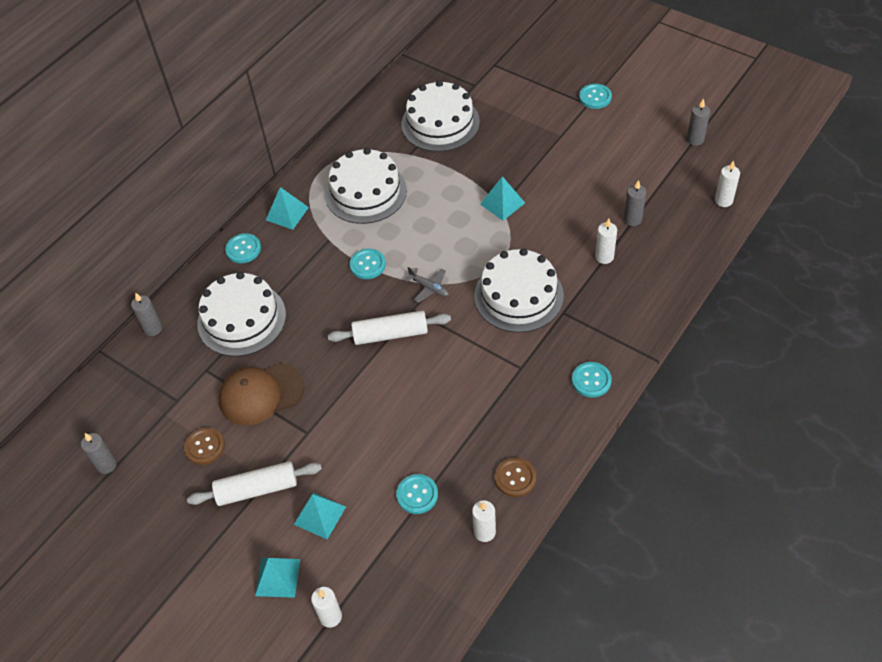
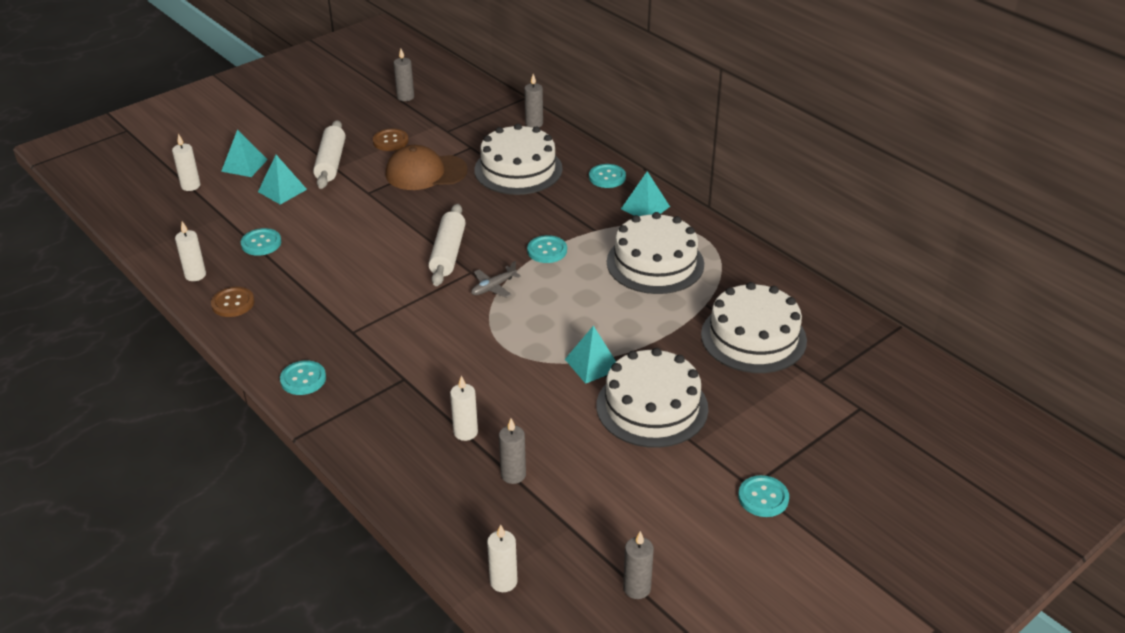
camera: 100 degrees right, 15 degrees down
brown cap [218,363,304,425] -> brown cap turned 90 degrees counterclockwise [386,145,468,190]
white cake [474,248,564,333] -> white cake moved to [596,348,708,448]

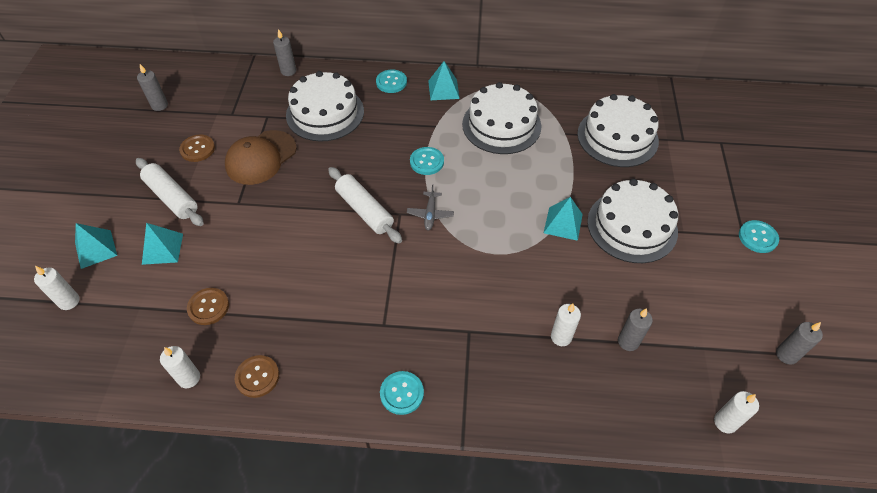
camera: 45 degrees left, 15 degrees up
turquoise button [241,228,281,256] -> brown button [187,288,229,325]

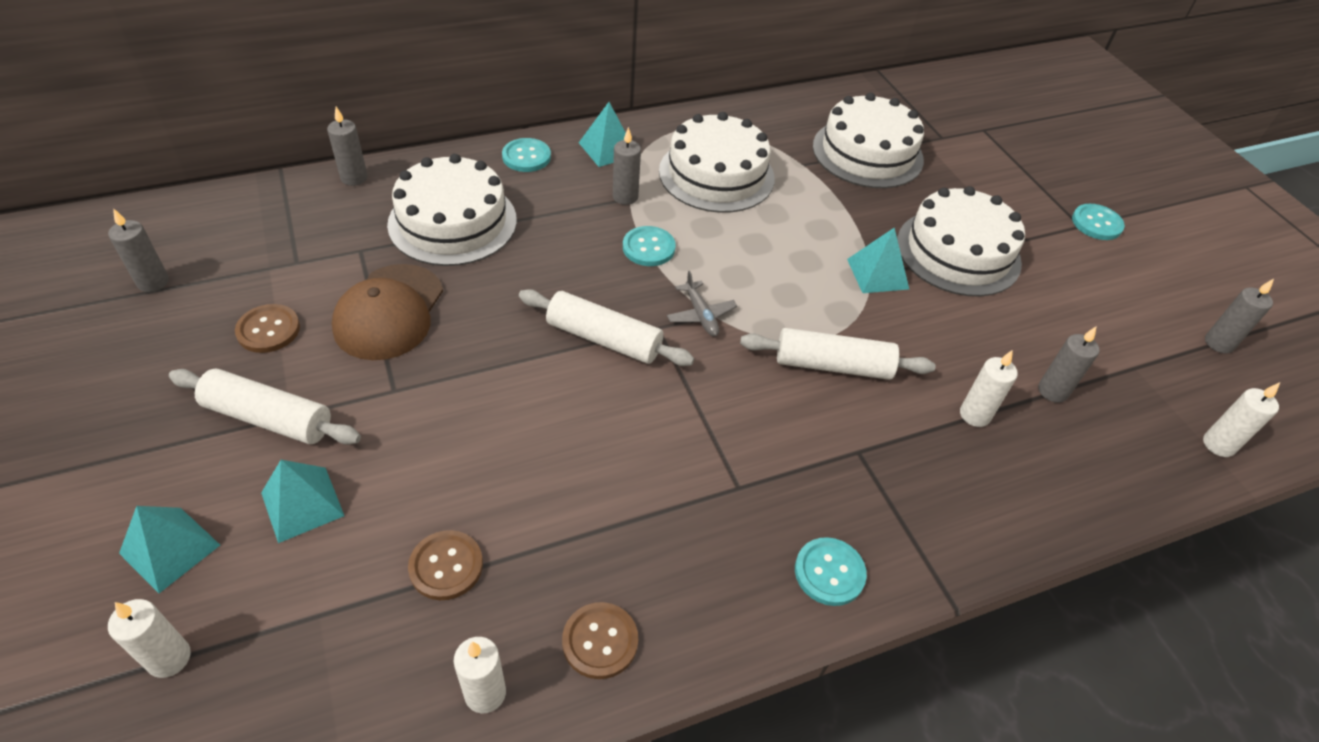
camera: 30 degrees left, 5 degrees down
none -> grey candle [613,127,641,205]
none -> white rolling pin [740,328,936,380]

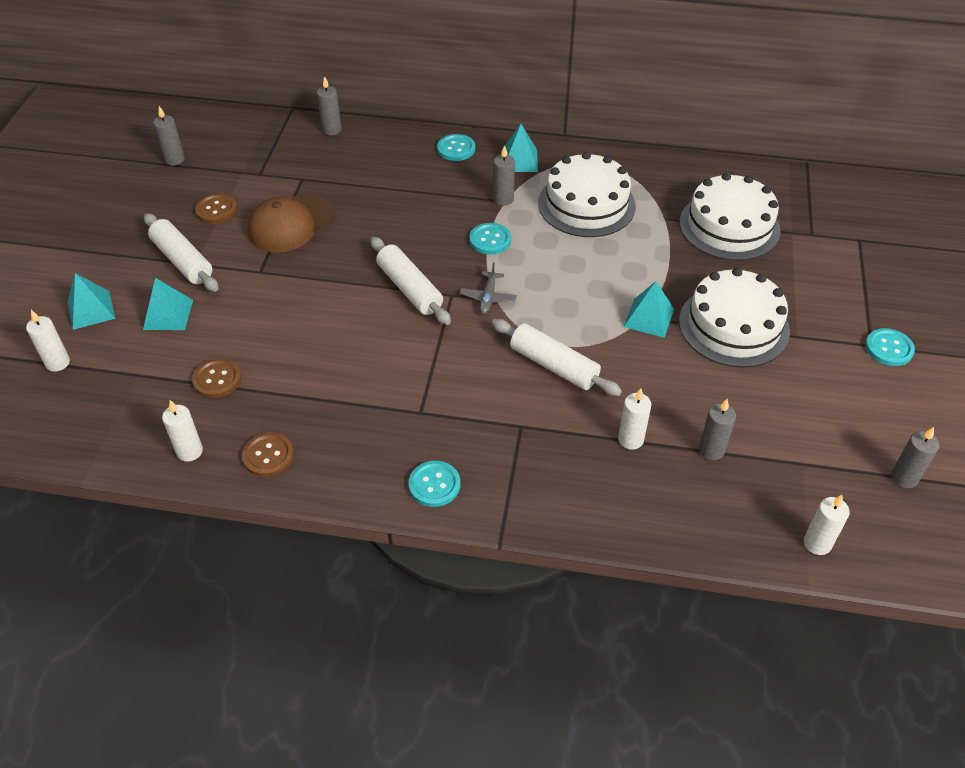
camera: 35 degrees right, 0 degrees up
white cake [387,154,517,266] -> none

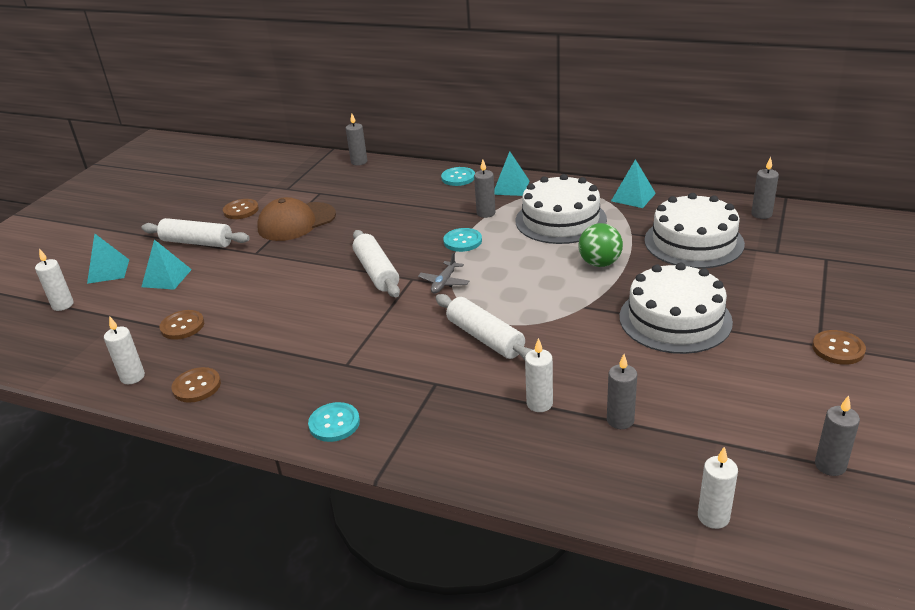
camera: 15 degrees right, 15 degrees down
white rolling pin [144,213,218,292] -> white rolling pin turned 45 degrees counterclockwise [141,218,250,248]
grey candle [153,106,185,165] -> grey candle moved to [751,157,779,219]
turquoise pyramid [624,281,674,338] -> turquoise pyramid moved to [611,159,656,208]
turquoise button [865,328,915,366] -> brown button [812,330,866,365]
none -> green ball [578,223,623,267]

